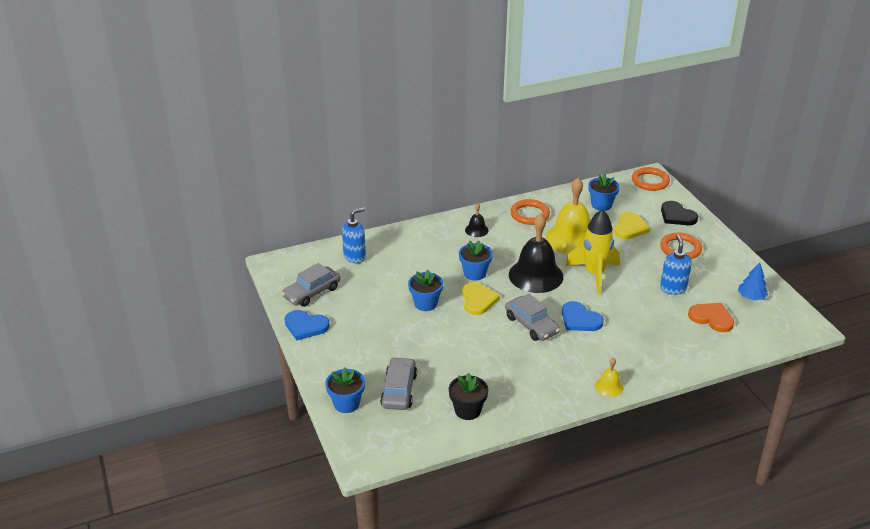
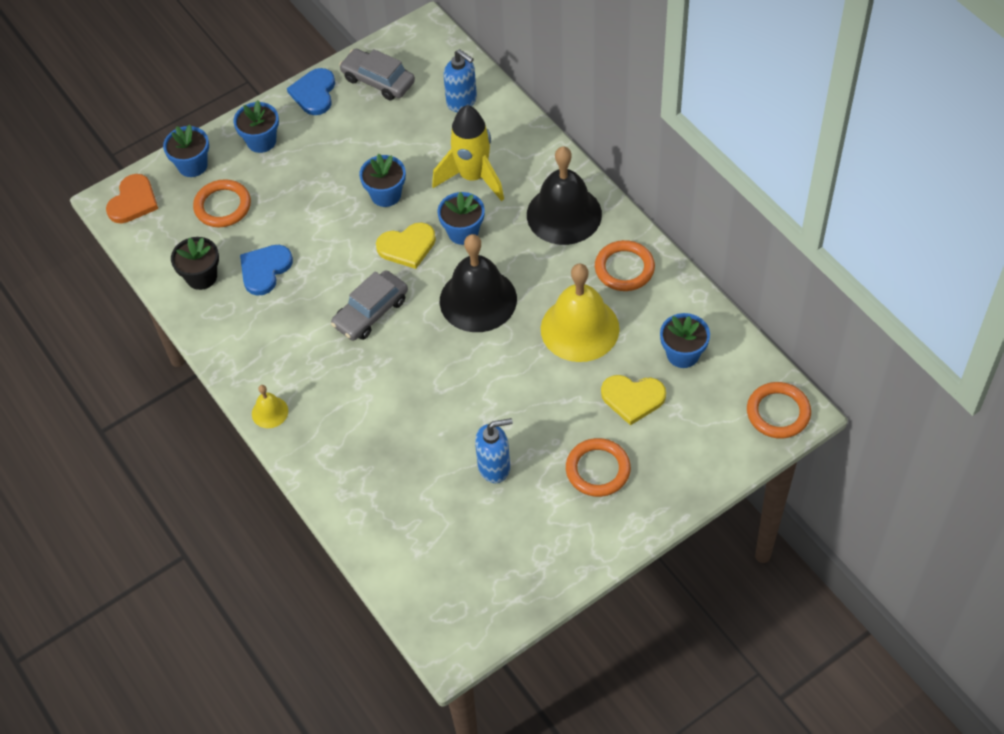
camera: 80 degrees right, 20 degrees up
grey car [380,357,417,410] -> orange ring [193,179,251,227]
black bell [465,203,489,237] -> black bell [527,146,602,245], size x2.19
blue heart [562,301,604,331] -> blue heart moved to [240,245,293,295]
yellow rocket [565,209,620,294] -> yellow rocket moved to [432,105,504,201]
black heart [661,201,698,225] -> none
orange heart [688,303,734,332] -> orange heart moved to [106,174,158,223]
blue tree [738,262,768,300] -> none
none -> blue flower pot [233,100,279,153]

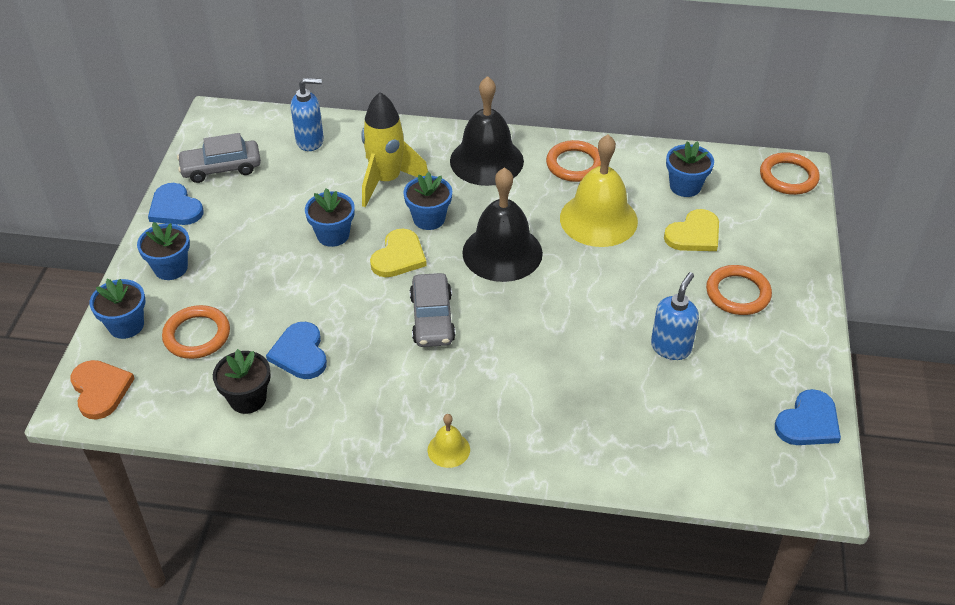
camera: 50 degrees left, 10 degrees down
none -> blue heart [775,389,841,445]

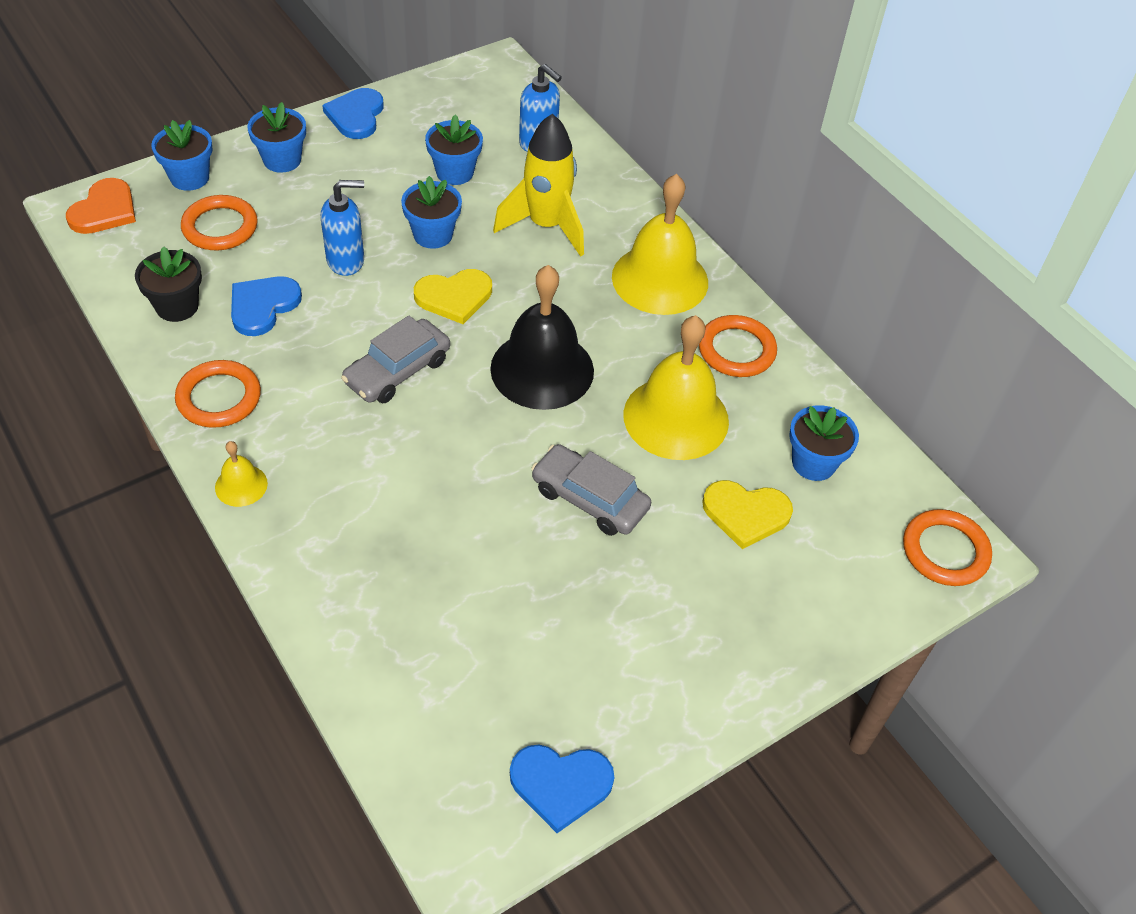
camera: 45 degrees right, 5 degrees up
grey car [177,133,261,183] -> grey car moved to [531,444,651,536]
blue flower pot [403,172,452,230] -> blue flower pot moved to [425,115,483,185]
black bell [450,76,524,186] -> yellow bell [612,174,708,315]
blue soap dispenser [651,272,699,360] -> blue soap dispenser moved to [321,180,364,276]
orange ring [706,265,772,315] -> orange ring moved to [175,360,261,428]

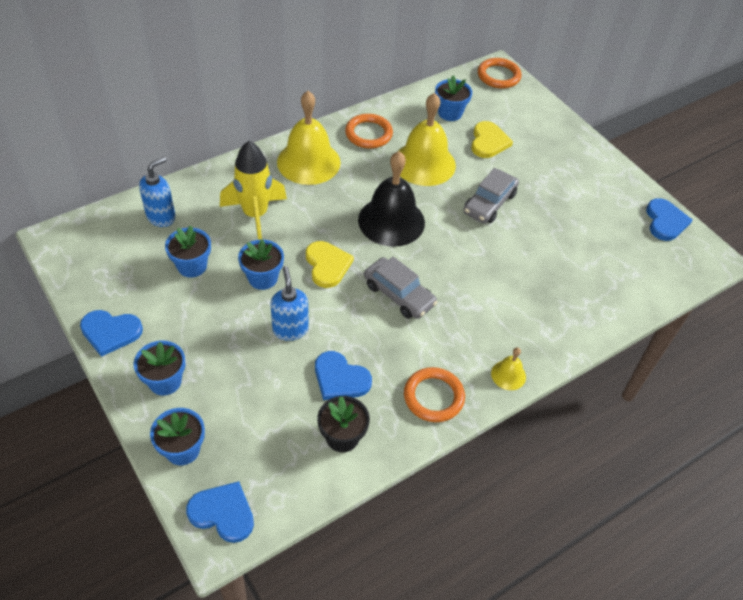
camera: 90 degrees left, 0 degrees up
orange heart [66,178,136,234] -> blue heart [186,481,254,543]
orange ring [181,195,258,250] -> none

